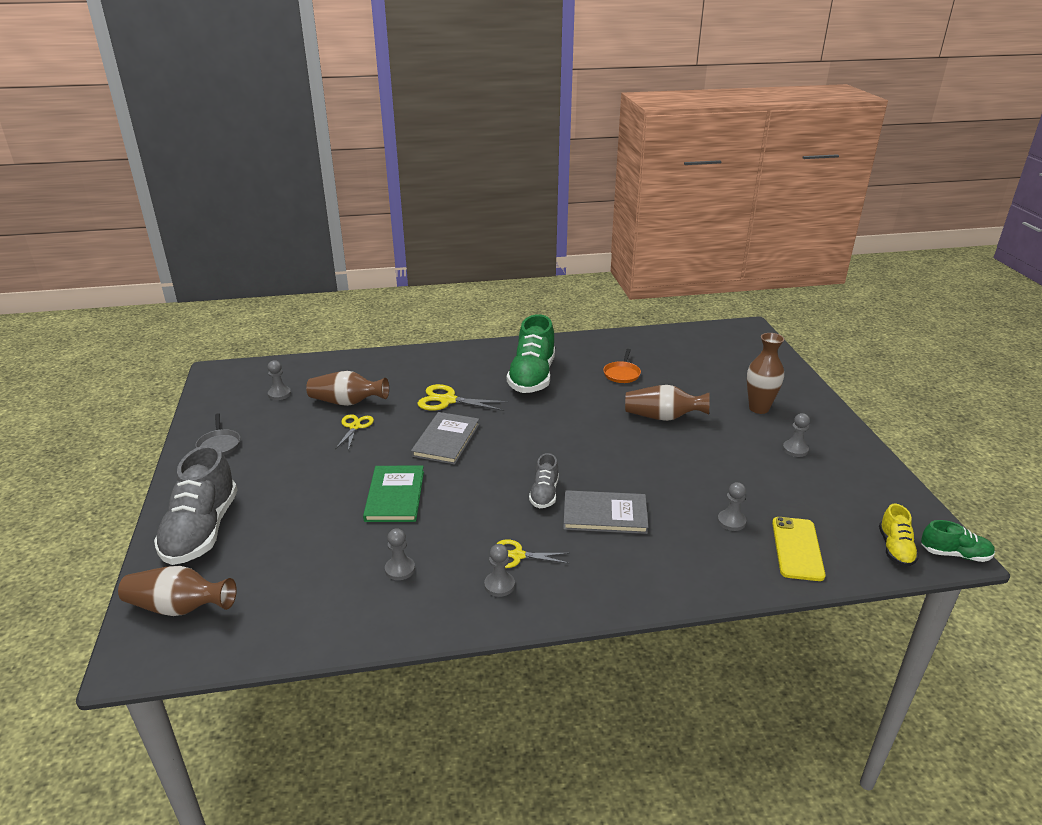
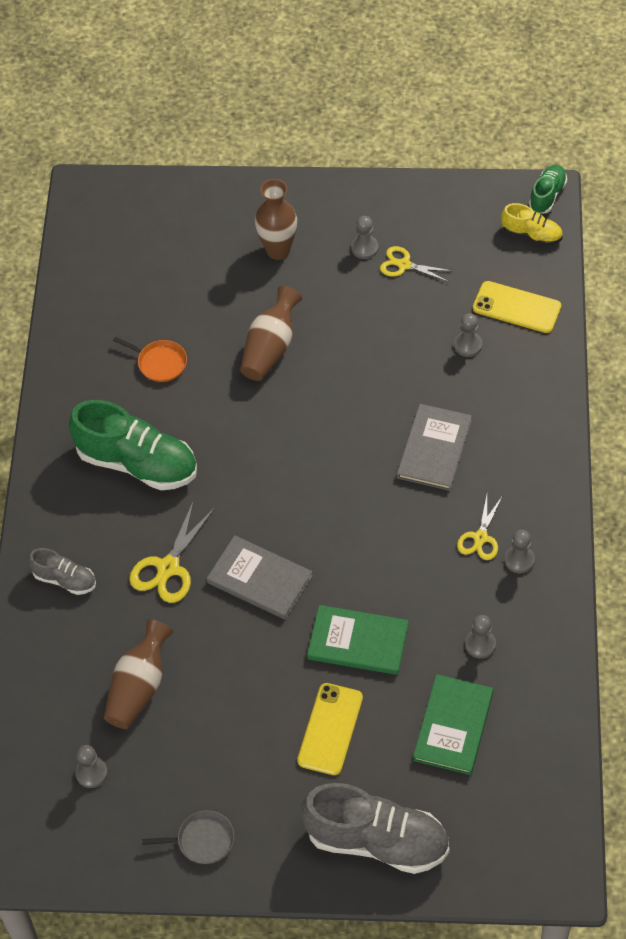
camera: 75 degrees left, 25 degrees up
brown vase [118,566,237,616] -> none
yellow scissors [335,414,374,451] -> yellow scissors moved to [380,246,452,282]
grey shoe [529,453,559,508] -> grey shoe moved to [28,548,96,595]
none -> yellow phone [297,683,363,775]
none -> green book [413,674,493,775]

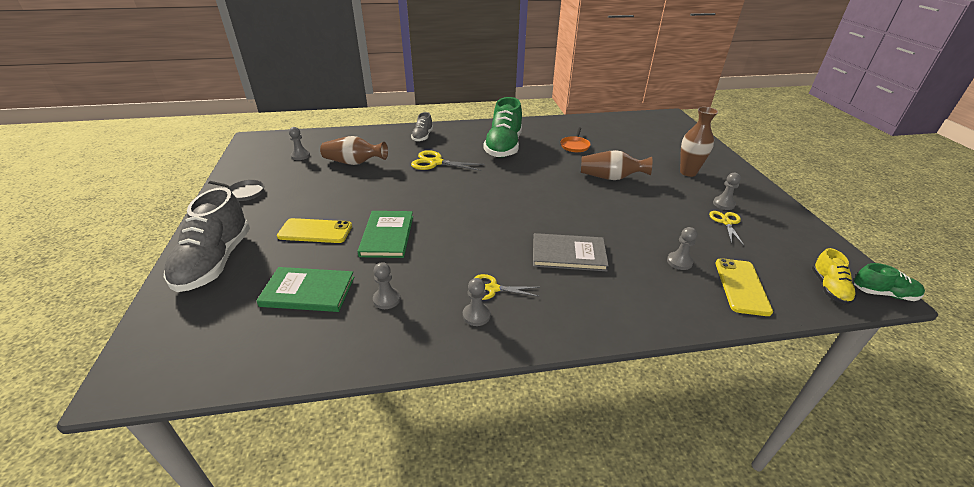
camera: 75 degrees right, 20 degrees down
grey pan [142,810,234,864] -> grey pan turned 60 degrees counterclockwise [208,180,264,201]
grey book [207,535,313,620] -> none

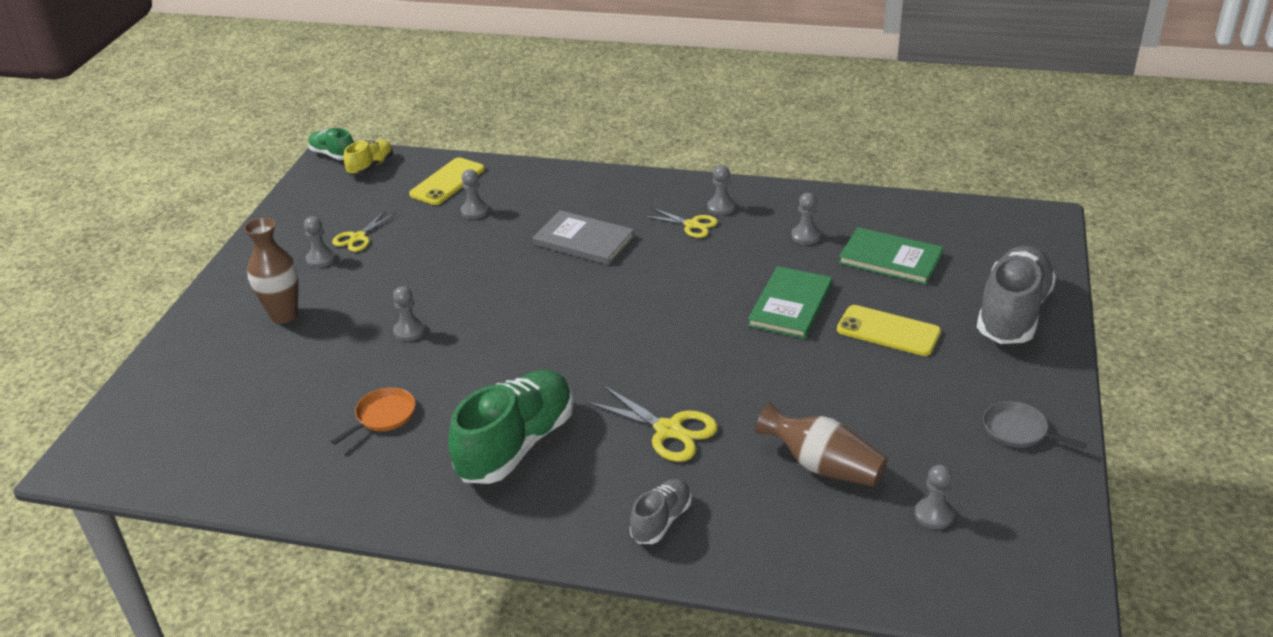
camera: 155 degrees left, 0 degrees up
brown vase [581,150,652,180] -> grey pawn [393,286,426,342]

